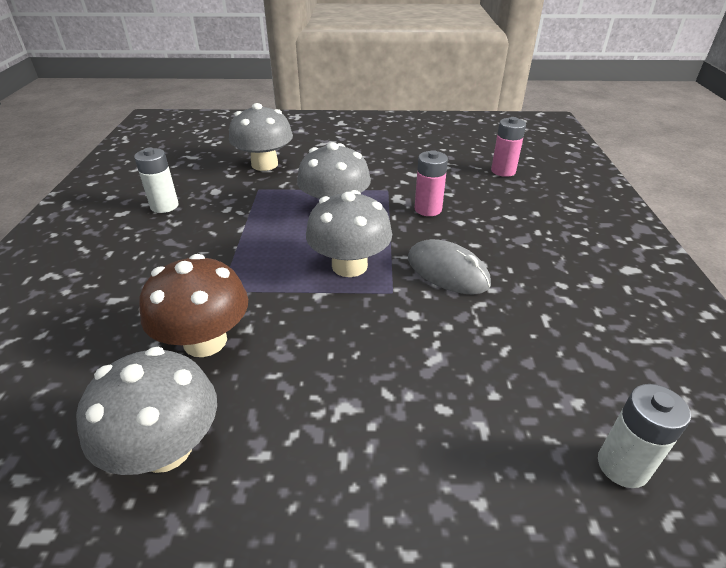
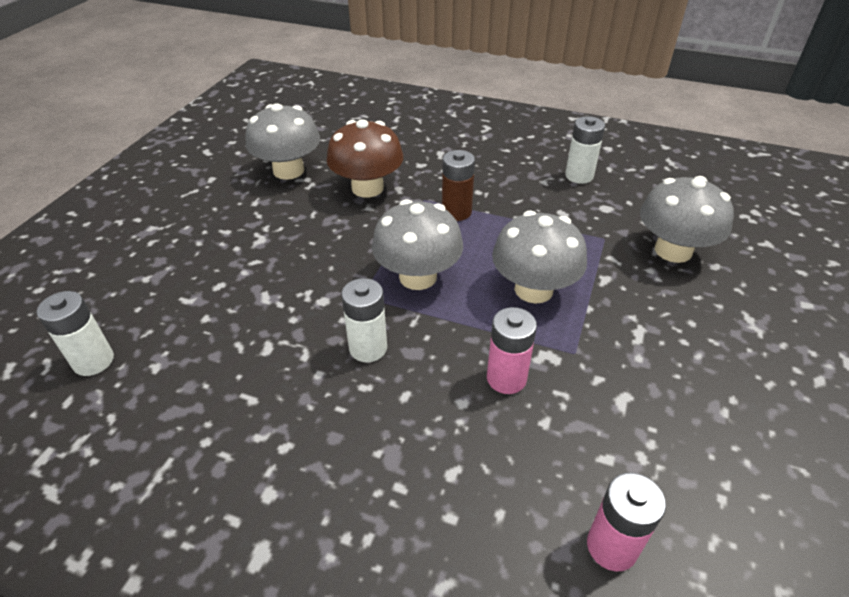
camera: 110 degrees right, 5 degrees up
grey mouse [408,239,491,295] -> white battery [341,278,387,362]
none -> brown battery [442,150,475,221]

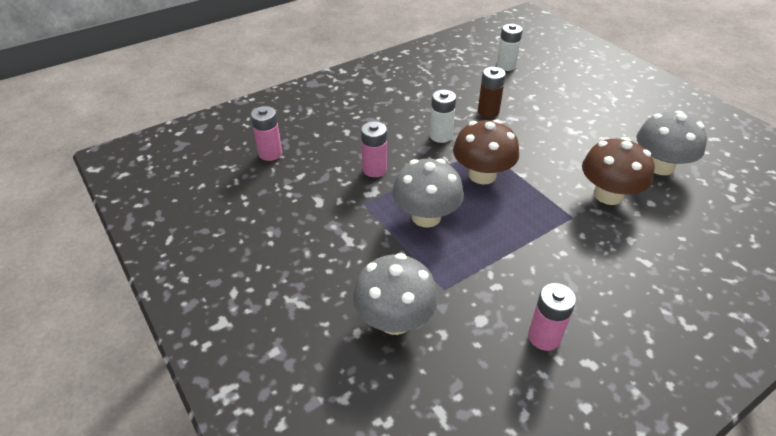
camera: 125 degrees right, 0 degrees up
grey mushroom [372,199,463,290] -> brown mushroom [453,119,519,184]
brown battery [442,150,475,221] -> brown battery moved to [478,67,506,118]
white battery [565,116,605,184] -> pink battery [528,283,576,351]

